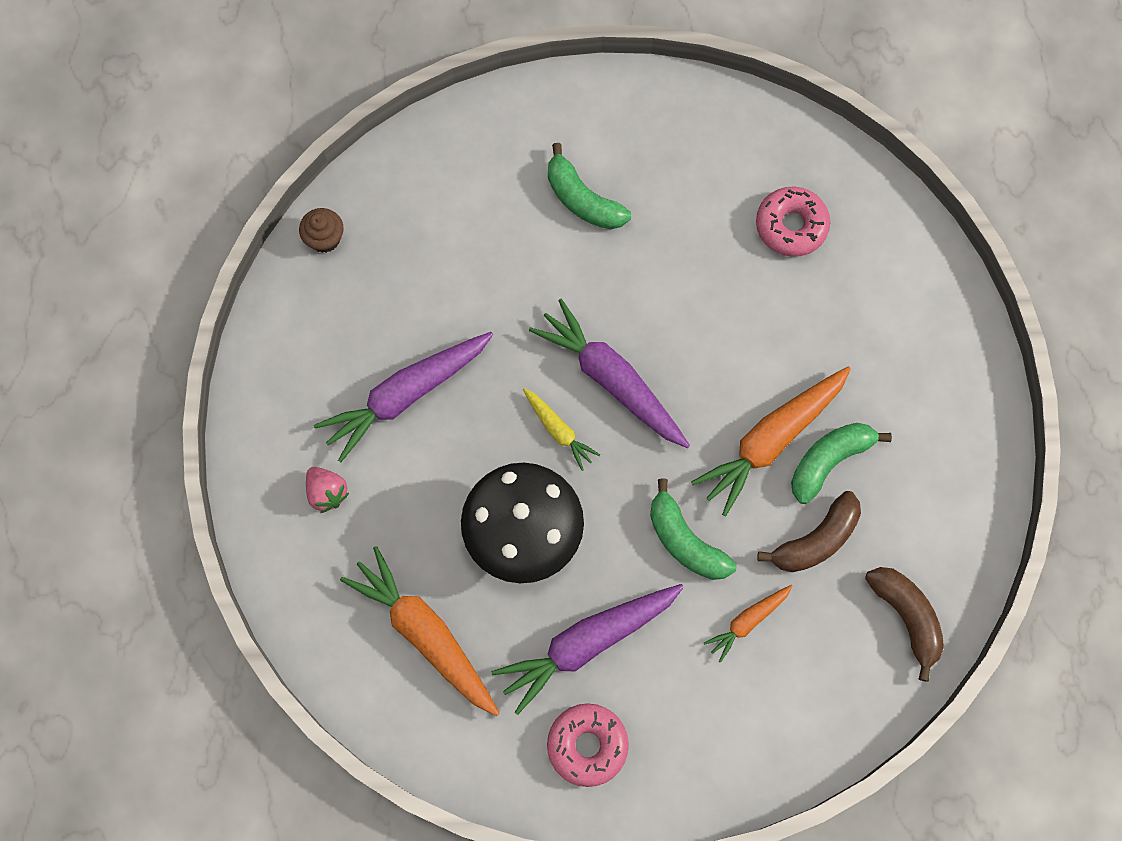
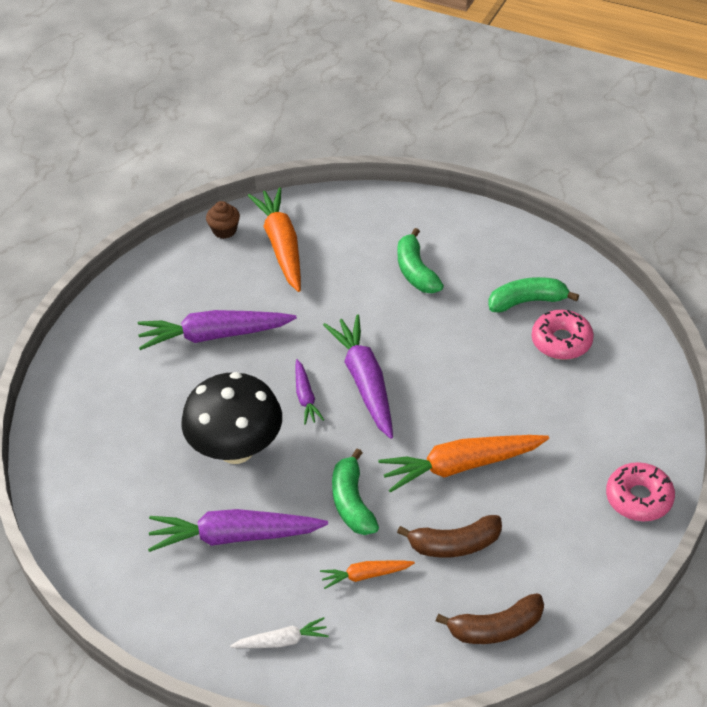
camera: 30 degrees right, 25 degrees down
pink strawberry [306,467,349,513] -> none
orange carrot [340,546,499,716] -> orange carrot moved to [248,187,301,292]
yellow carrot [523,388,600,471] -> purple carrot [296,359,324,425]
pink donut [547,703,629,787] -> pink donut moved to [606,462,675,521]
green banana [791,423,892,504] -> green banana moved to [488,277,579,313]
brown banana [865,567,944,682] -> brown banana turned 75 degrees clockwise [436,593,544,644]
none -> white carrot [230,617,329,648]

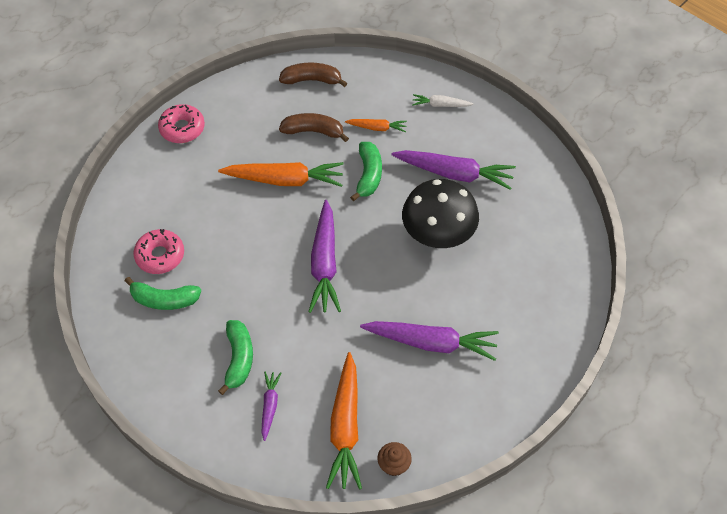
camera: 165 degrees left, 10 degrees up
purple carrot [296,359,324,425] -> purple carrot moved to [262,372,281,441]

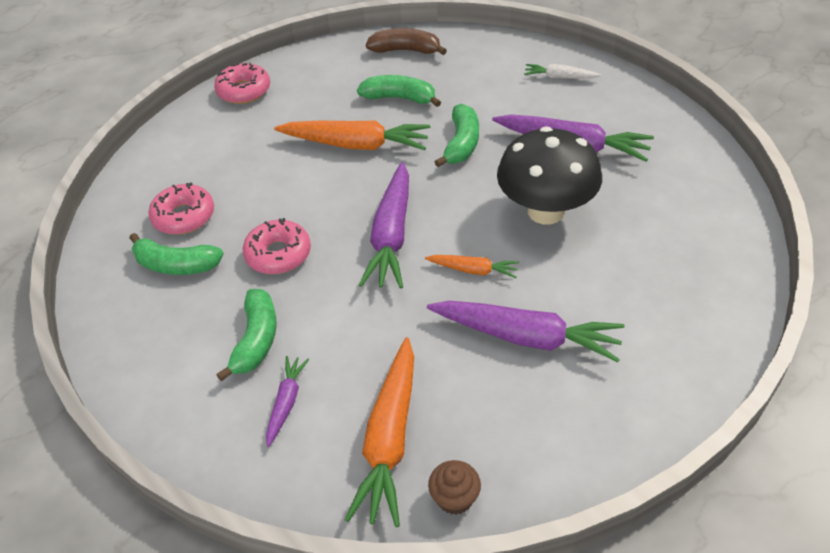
camera: 10 degrees right, 10 degrees down
brown banana [279,113,349,142] -> green banana [357,75,441,107]
orange carrot [345,119,407,132] -> orange carrot moved to [425,255,519,278]
none -> pink donut [243,218,311,274]

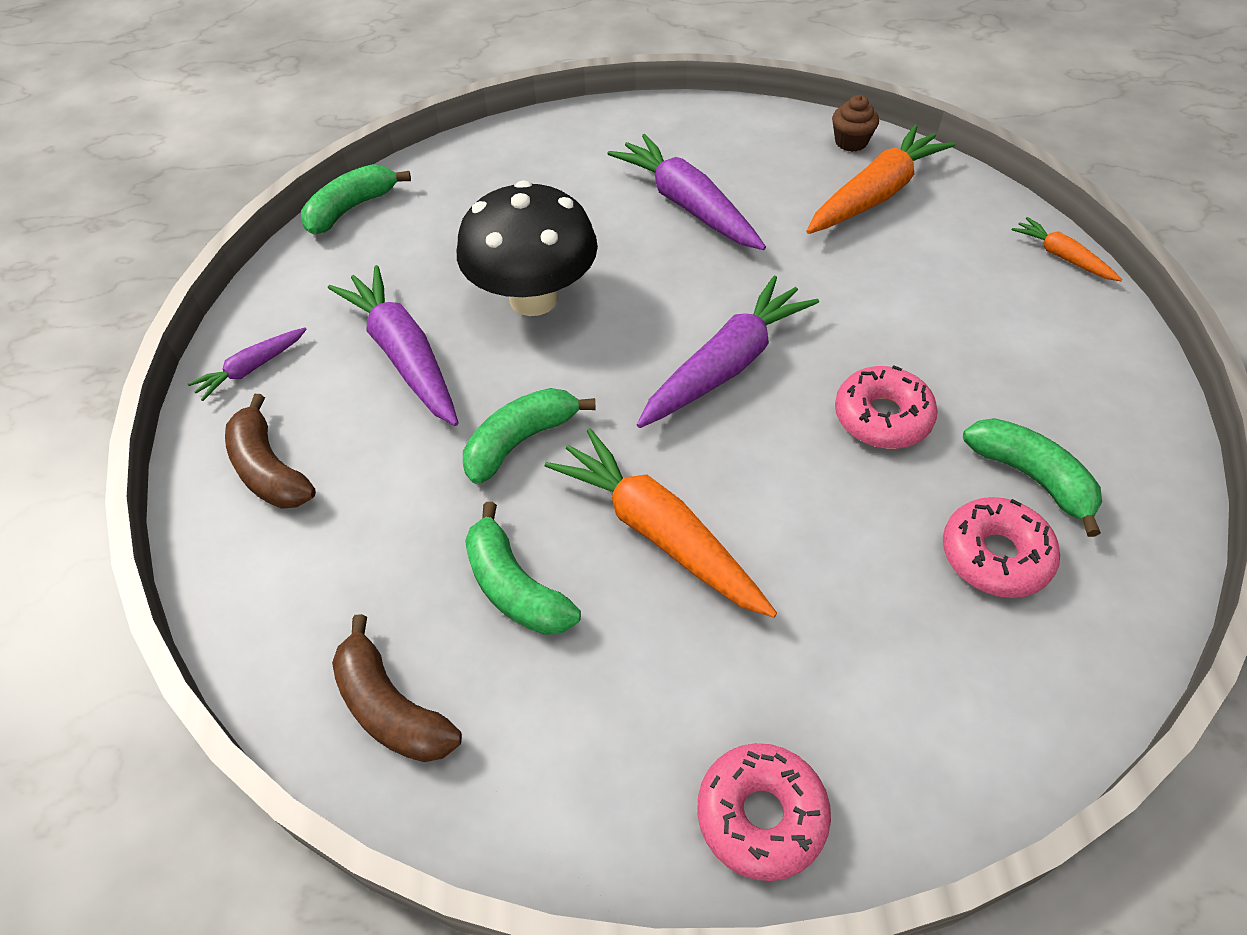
camera: 145 degrees left, 5 degrees up
green banana [216,289,277,381] -> green banana moved to [301,164,411,234]
purple carrot [266,356,310,447] -> purple carrot moved to [188,327,307,401]
orange carrot [425,255,519,278] -> orange carrot moved to [1012,217,1122,281]
white carrot [524,64,601,79] -> brown banana [225,394,316,509]

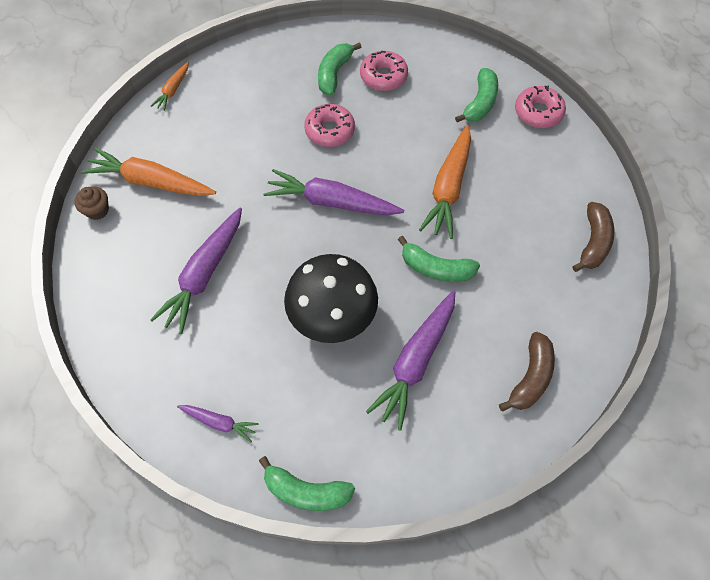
camera: 120 degrees left, 10 degrees up
purple carrot [188,327,307,401] -> purple carrot moved to [177,405,259,442]
green banana [465,502,581,635] -> green banana moved to [455,68,498,122]

